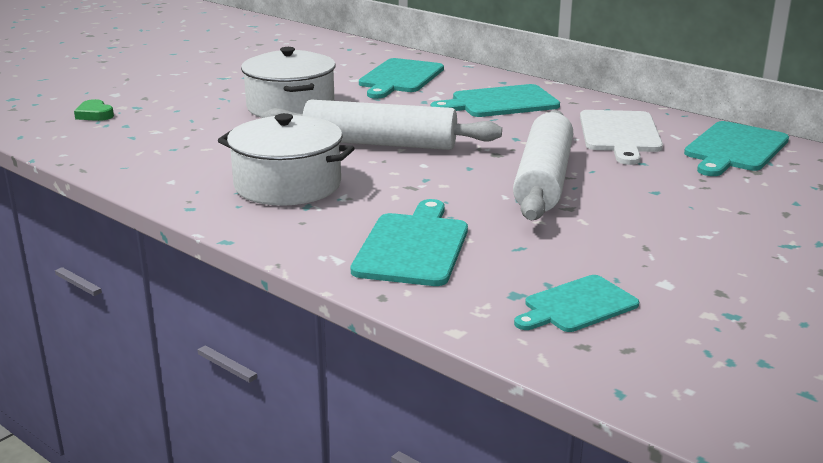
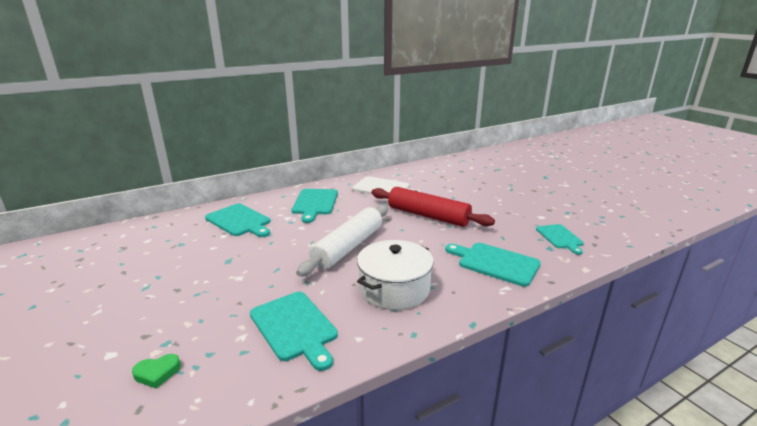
camera: 70 degrees left, 0 degrees up
white pot [241,47,336,117] -> none
white rolling pin [513,110,573,220] -> red rolling pin [371,187,495,227]
turquoise cutting board [684,121,789,176] -> turquoise cutting board moved to [250,292,338,371]

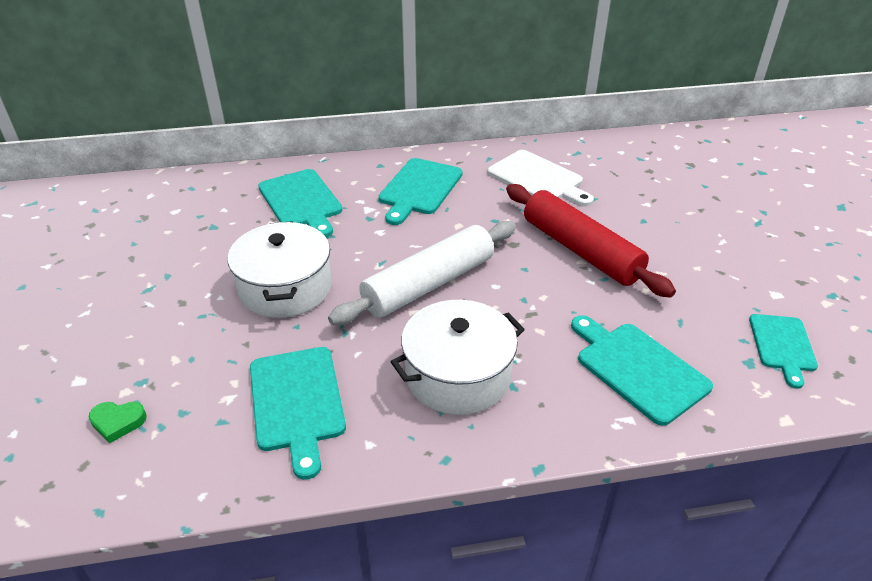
camera: 20 degrees right, 15 degrees up
none -> white pot [228,221,332,318]

